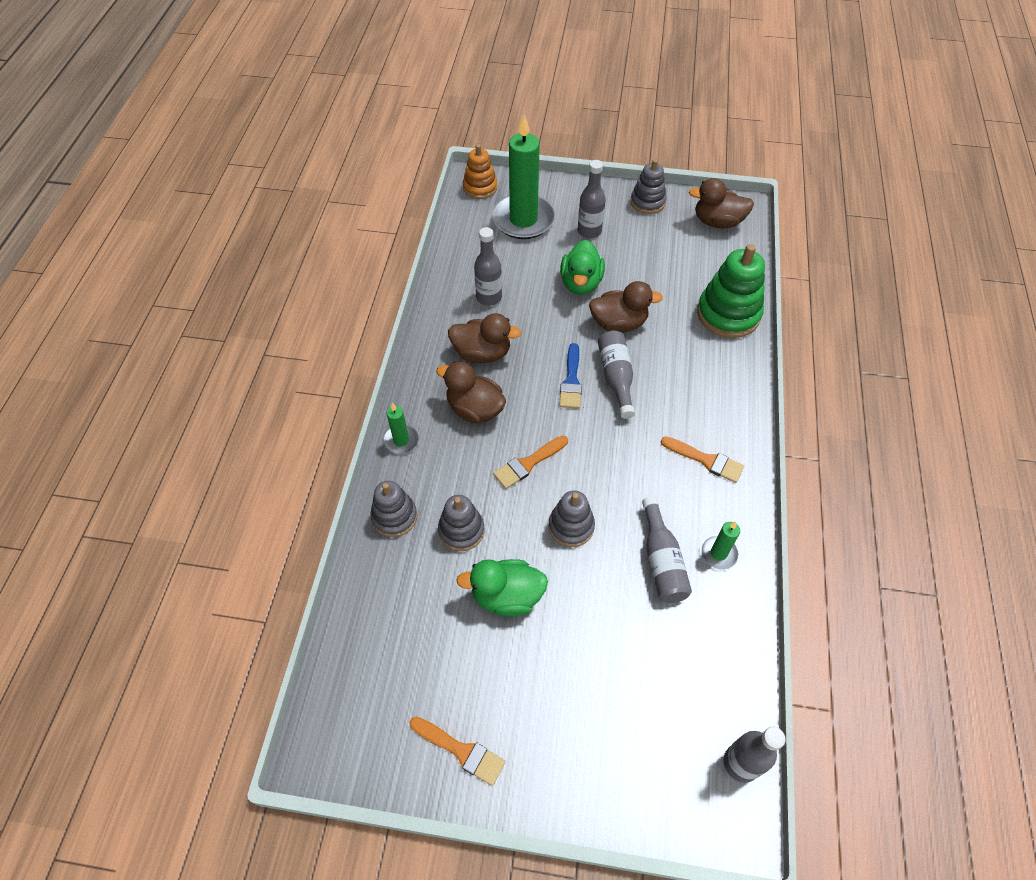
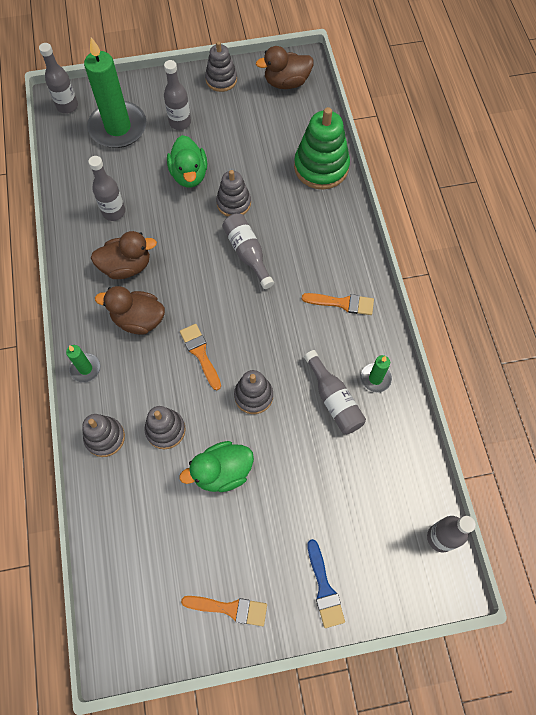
camera: 20 degrees left, 10 degrees up
orange stacking toy [463,144,497,199] -> grey bottle [39,43,78,114]
orange brush [493,436,568,489] -> orange brush turned 120 degrees clockwise [180,324,221,390]
blue brush [559,343,582,409] -> blue brush moved to [307,539,345,628]
brown duck [589,281,663,333] -> grey stacking toy [216,170,251,217]

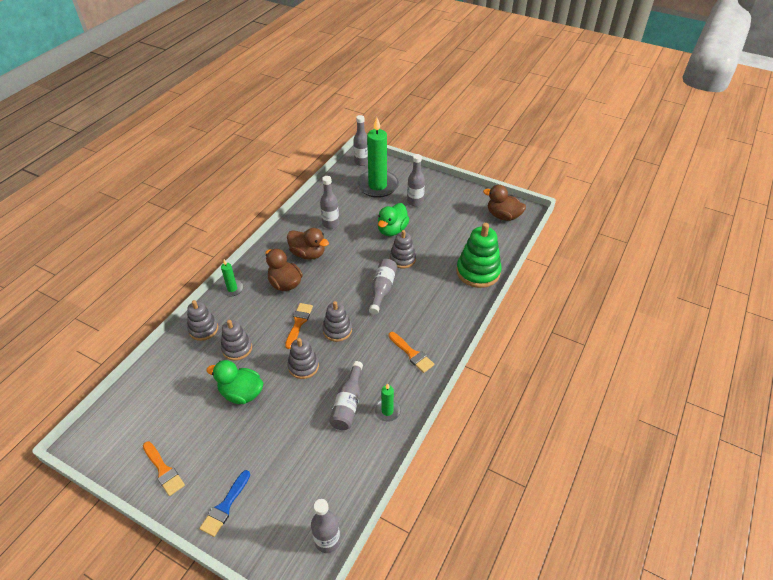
camera: 40 degrees right, 20 degrees down
grey stacking toy [205,41,237,92] -> grey stacking toy moved to [323,301,352,342]

